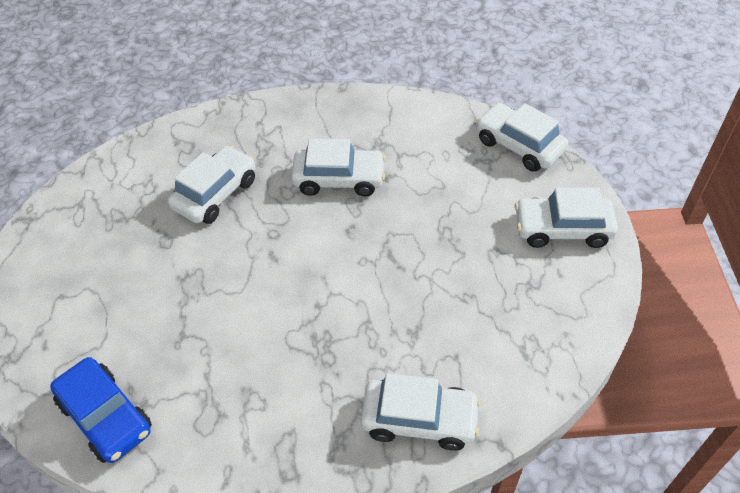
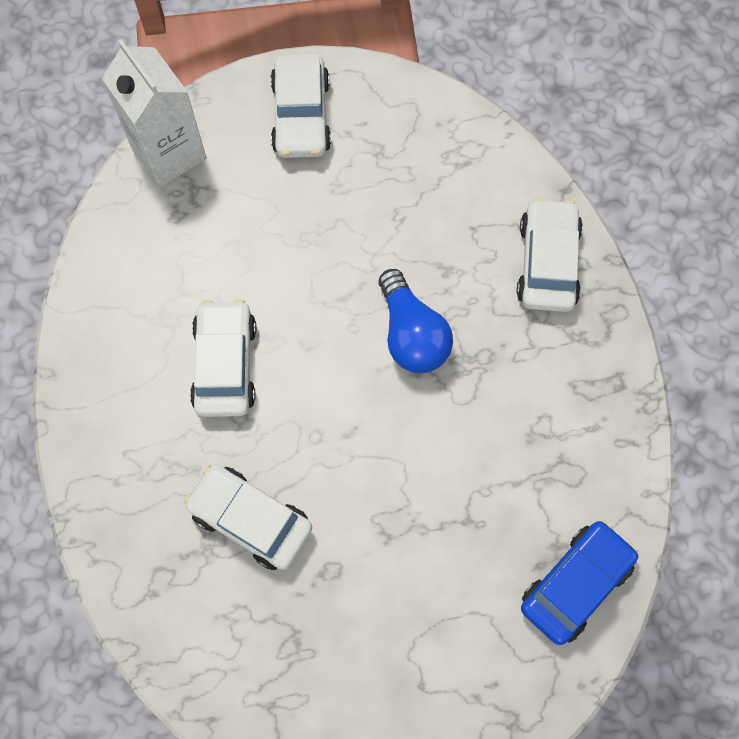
camera: 95 degrees left, 20 degrees up
white car [476,103,568,172] -> white carton [102,39,207,187]
none -> blue light bulb [379,269,453,373]

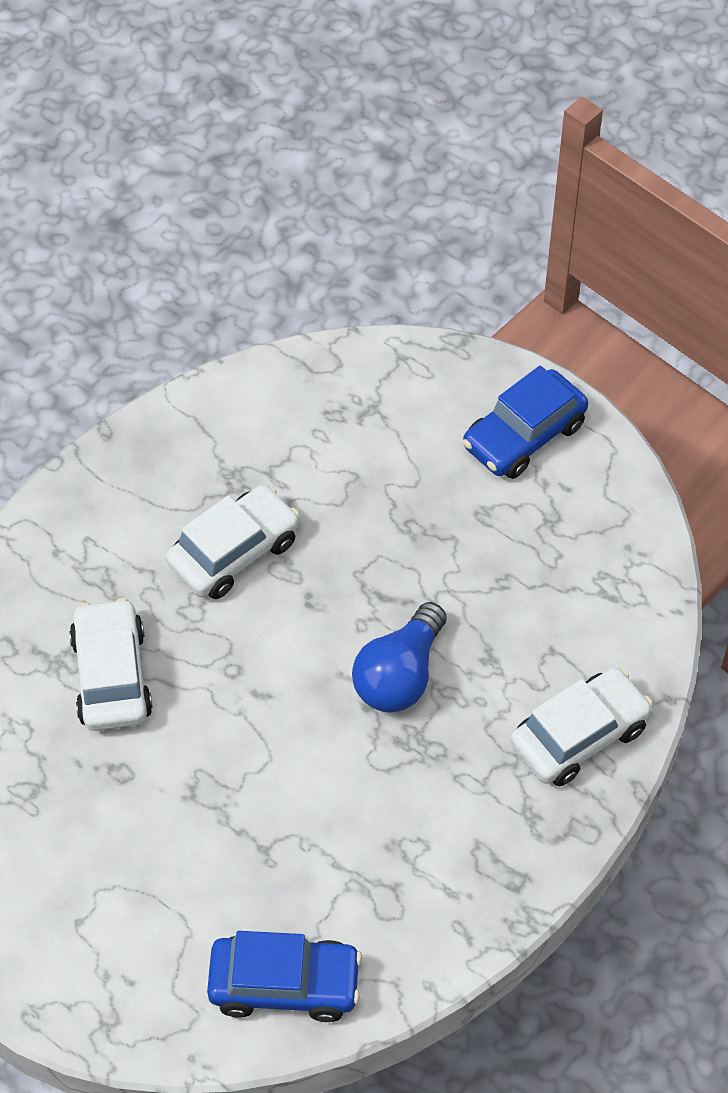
camera: 50 degrees right, 15 degrees down
white carton [102,39,207,187] -> none
white car [270,54,331,158] -> blue car [462,366,588,479]

